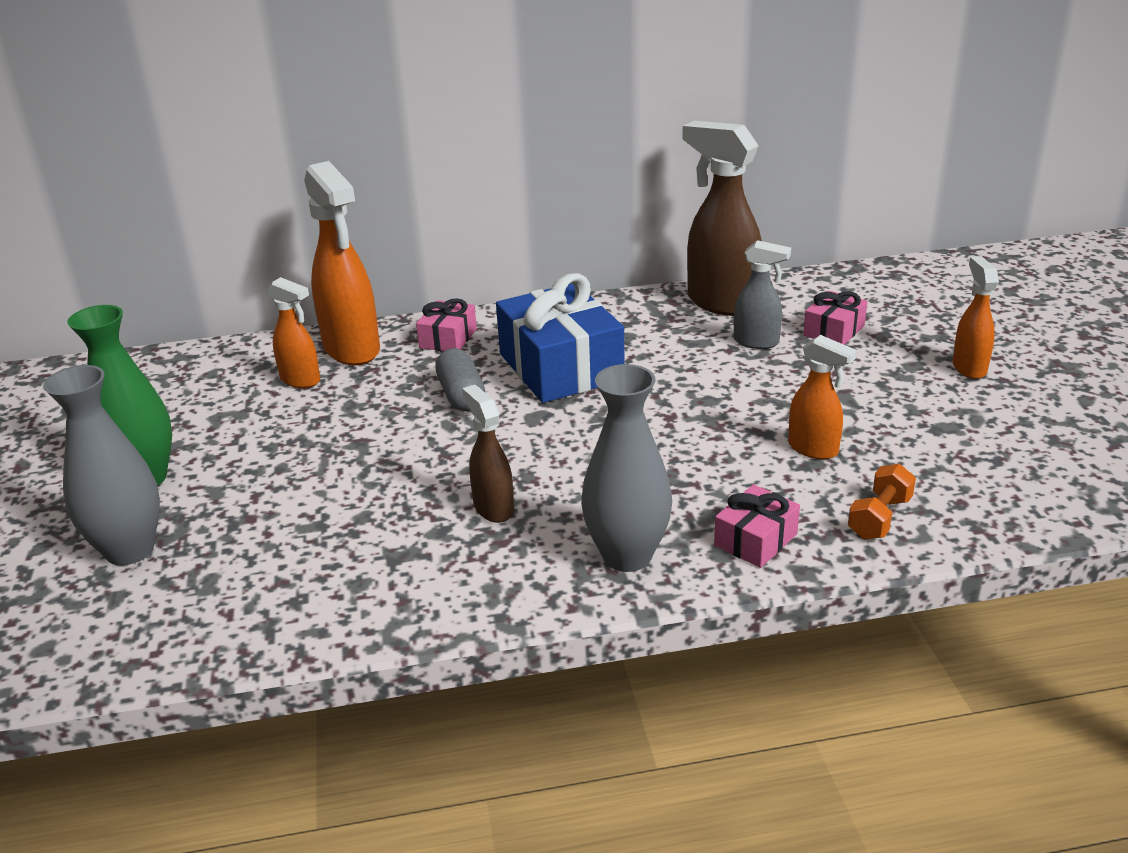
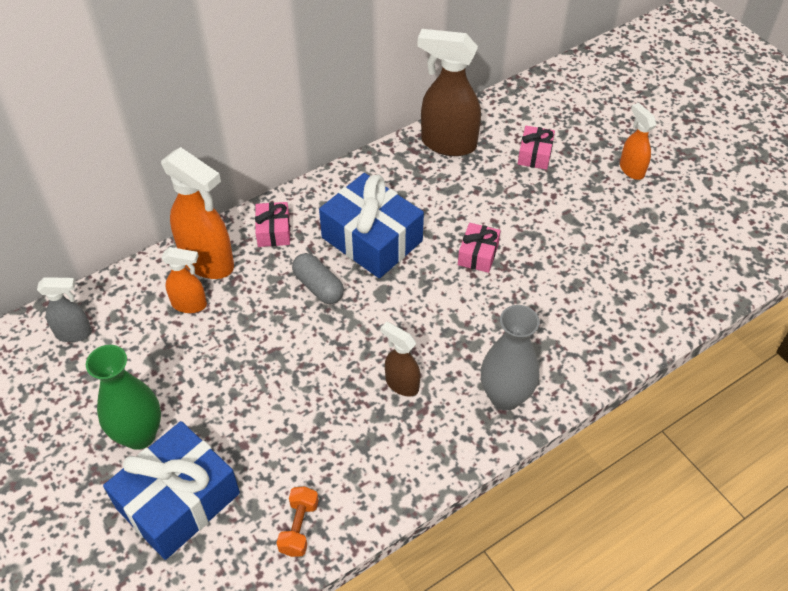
camera: 25 degrees left, 20 degrees up
grey vase [43,365,160,566] -> blue gift [103,421,240,560]
pink gift [714,484,800,568] -> pink gift moved to [458,223,501,273]
grey spray bottle [734,240,791,349] -> grey spray bottle moved to [37,277,92,342]
orange spray bottle [788,335,857,459] -> none
orange dumbbell [848,464,916,539] -> orange dumbbell moved to [277,486,319,557]

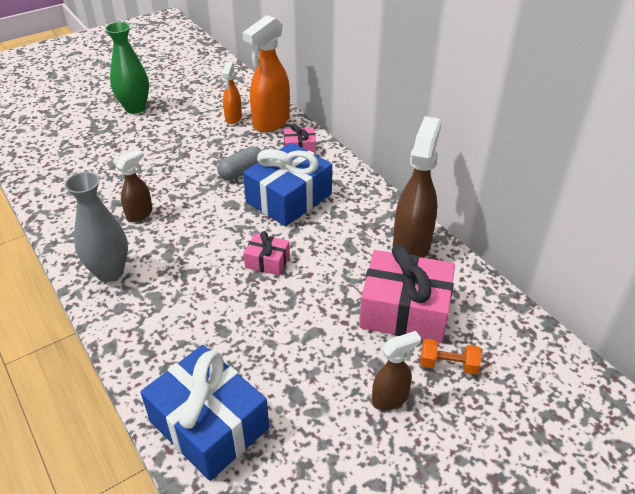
camera: 90 degrees right, 10 degrees down
grey spray bottle [37,277,92,342] -> none
blue gift [103,421,240,560] -> blue gift moved to [140,345,269,481]
orange dumbbell [277,486,319,557] -> orange dumbbell moved to [420,339,482,375]
pink gift [518,126,555,170] -> pink gift [359,244,455,343], size x2.04
orange spray bottle [620,103,657,180] -> brown spray bottle [372,331,421,410]

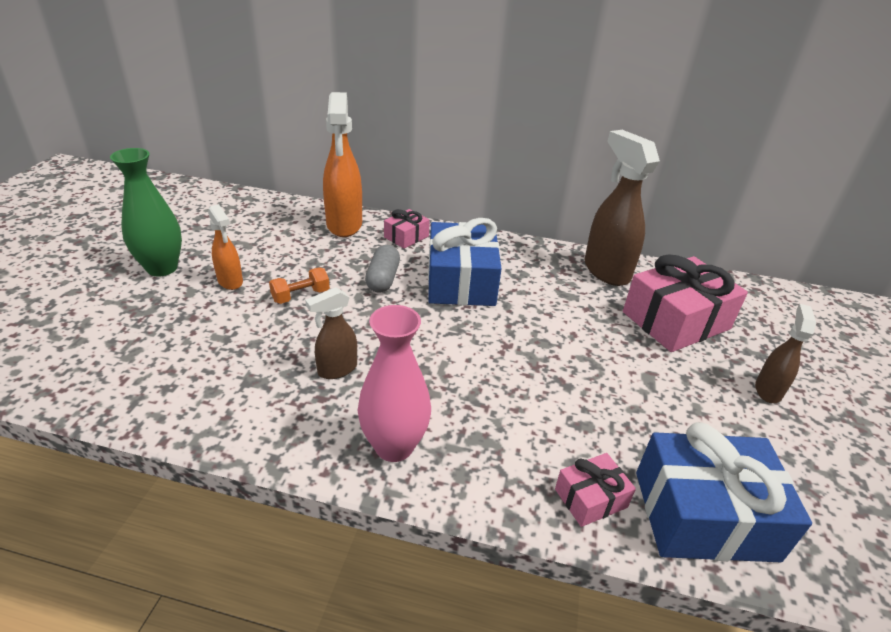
camera: 45 degrees left, 5 degrees down
grey vase [64,172,128,282] -> pink vase [358,305,431,462]
brown spray bottle [115,149,153,222] -> brown spray bottle turned 120 degrees counterclockwise [305,287,357,379]
orange spray bottle [222,62,242,124] -> orange spray bottle moved to [208,204,243,290]
pink gift [243,231,290,276] -> pink gift moved to [555,453,636,527]
orange dumbbell [420,339,482,375] -> orange dumbbell moved to [269,267,330,304]

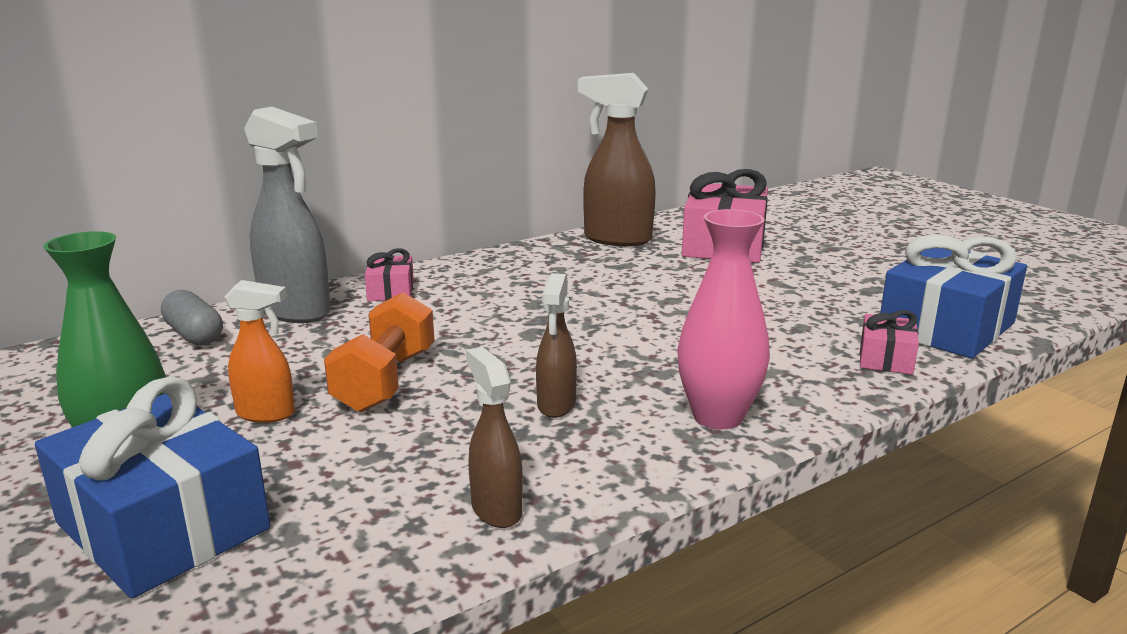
camera: 45 degrees left, 15 degrees down
orange dumbbell [269,267,330,304] -> orange dumbbell [324,292,434,413], size x1.71
orange spray bottle [323,92,362,237] -> grey spray bottle [244,107,331,323]
grey capsule [365,245,400,293] -> grey capsule moved to [161,290,223,346]
blue gift [428,218,502,306] -> blue gift moved to [35,377,270,599]
brown spray bottle [755,304,816,403] -> brown spray bottle moved to [466,347,523,528]

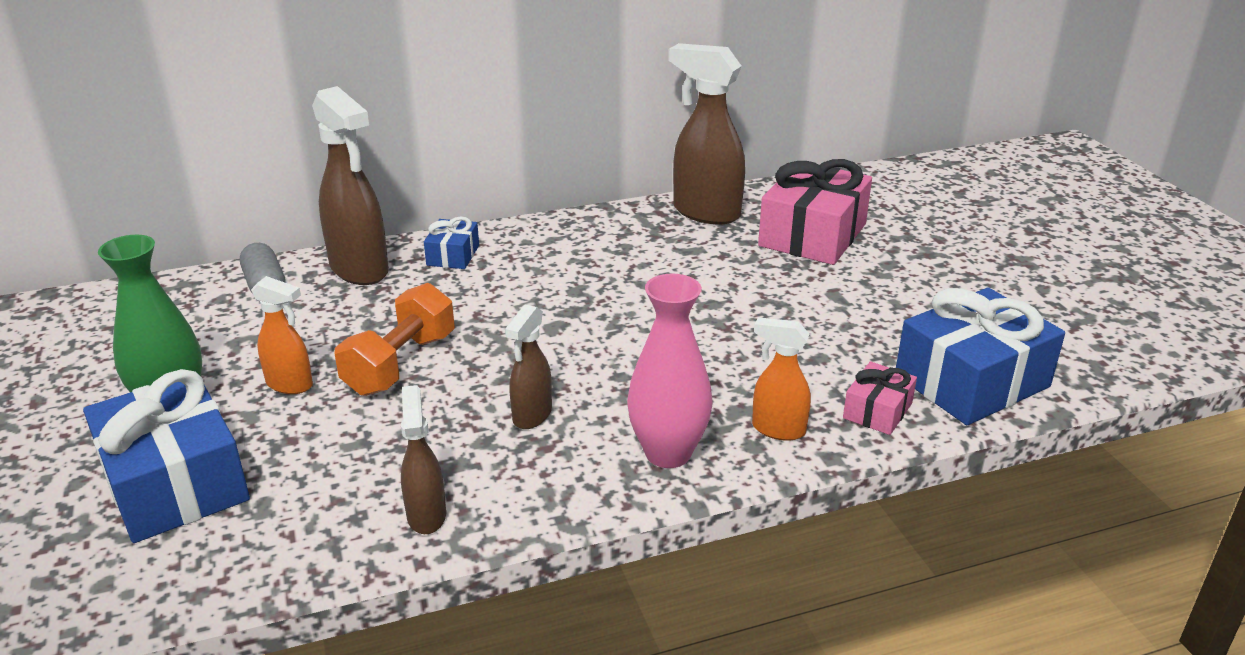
camera: 15 degrees right, 10 degrees up
grey spray bottle [244,107,331,323] -> brown spray bottle [312,86,389,285]
pink gift [365,248,414,301] -> blue gift [424,216,479,269]
none -> orange spray bottle [752,317,811,441]

